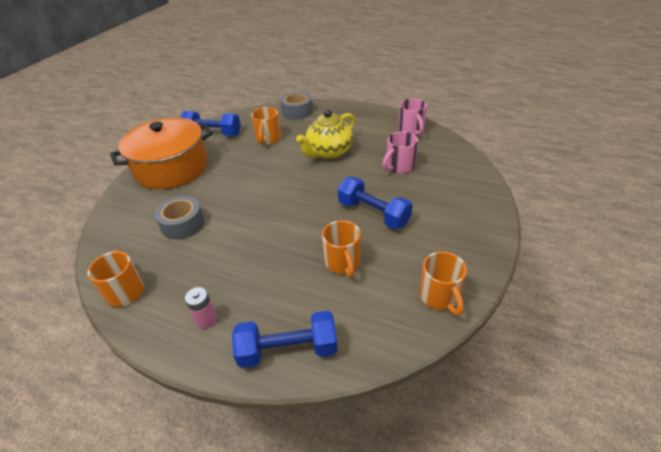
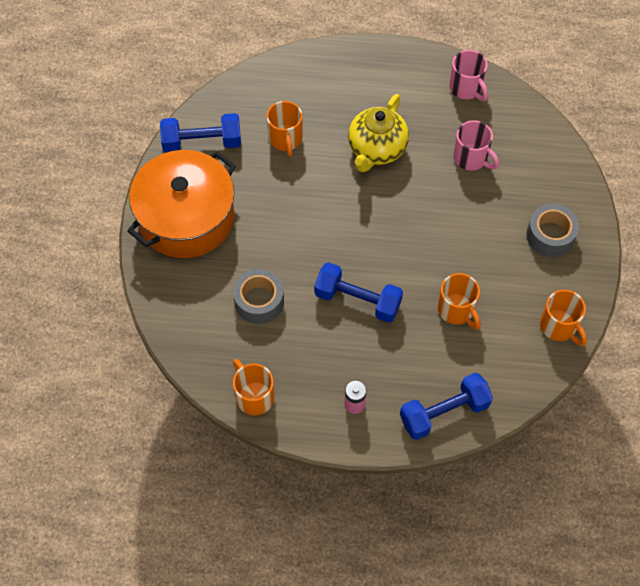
camera: 20 degrees left, 20 degrees up
grey tape [280,92,313,120] -> grey tape moved to [526,204,579,257]
blue dumbbell [338,177,413,229] -> blue dumbbell moved to [314,262,403,323]
pink mug [382,131,418,174] -> pink mug turned 75 degrees counterclockwise [453,120,499,171]

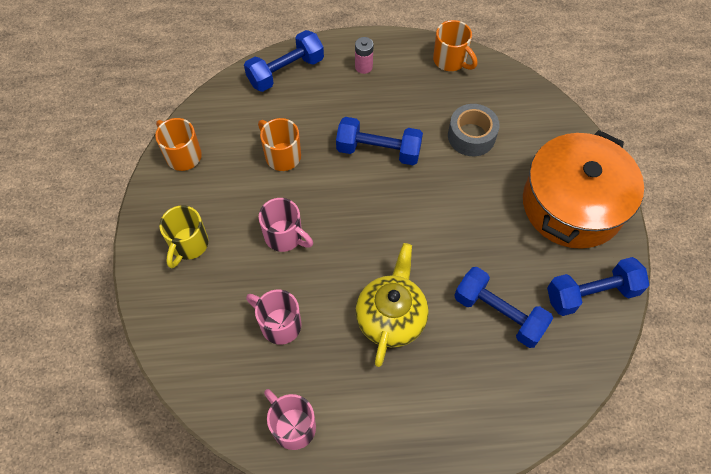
camera: 170 degrees right, 0 degrees up
orange mug [266,101,303,157] -> blue dumbbell [454,267,553,348]
grey tape [526,204,579,257] -> yellow mug [159,205,208,268]
none -> pink mug [258,198,313,252]

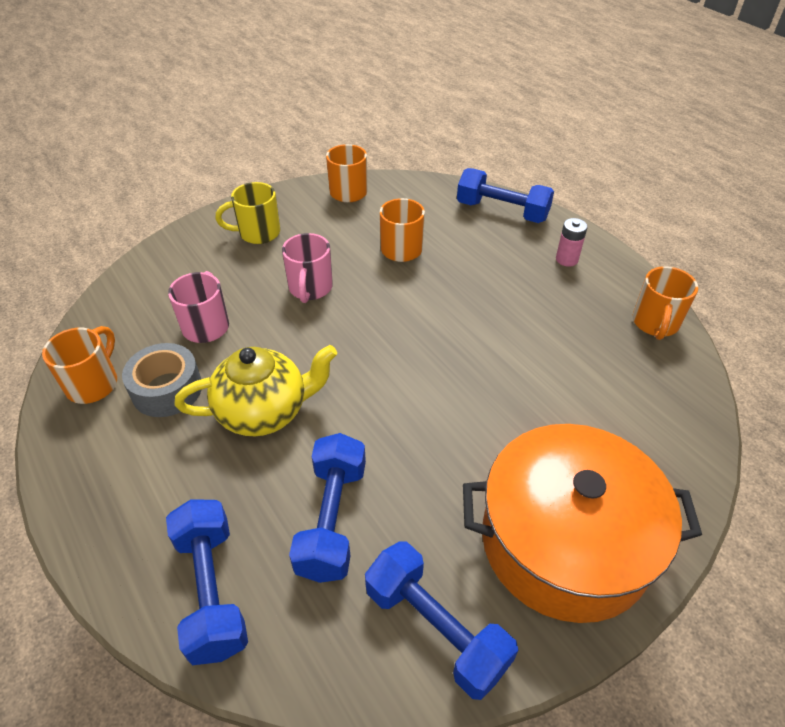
camera: 60 degrees right, 15 degrees down
pink mug [264,389,316,450] -> orange mug [42,326,117,404]
blue dumbbell [336,117,423,165] -> blue dumbbell moved to [166,499,248,665]
grey tape [448,104,500,156] -> grey tape moved to [122,343,201,417]

